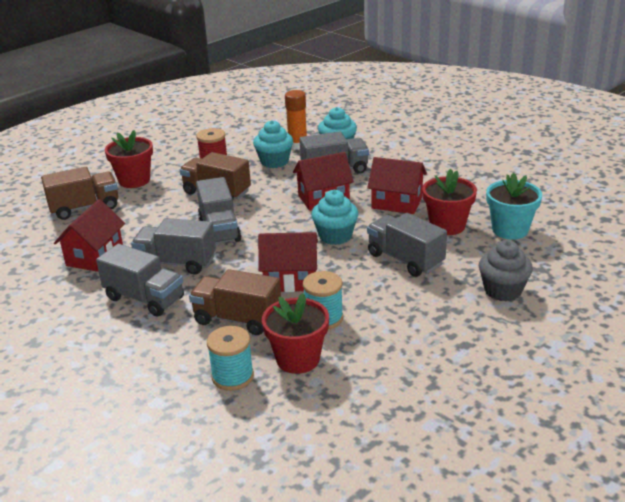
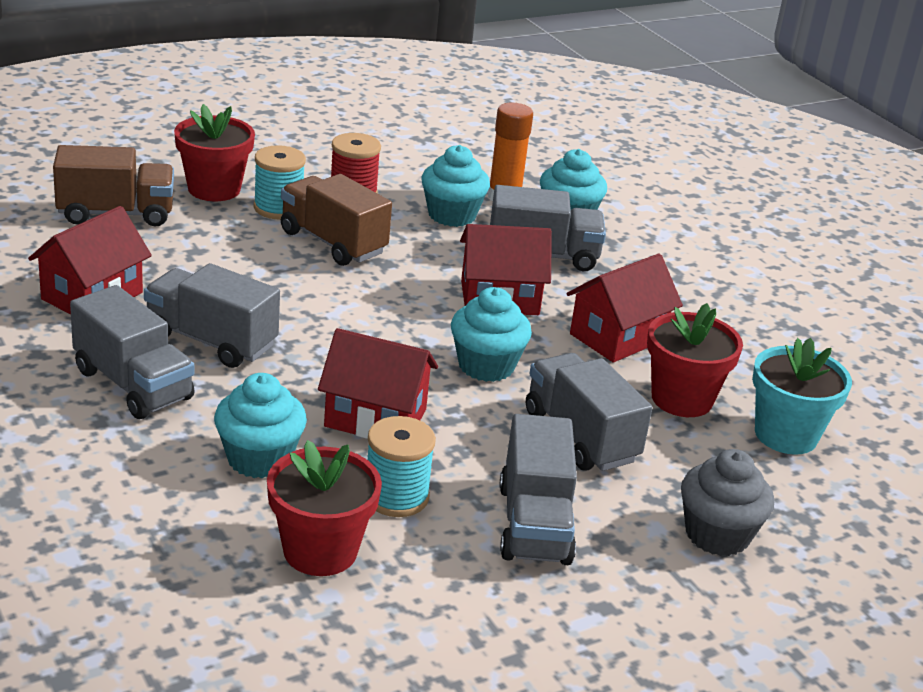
camera: 10 degrees right, 0 degrees up
brown truck [189,269,281,335] -> turquoise cupcake [214,373,307,478]
grey truck [196,177,241,244] -> grey truck moved to [500,414,577,565]
turquoise spool [207,326,254,391] -> turquoise spool moved to [254,145,306,220]
red house [367,157,427,214] -> red house turned 75 degrees counterclockwise [566,254,683,363]

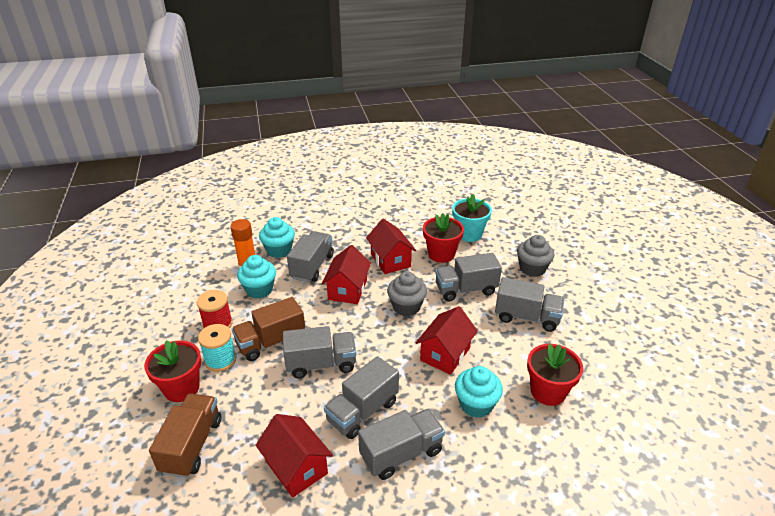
camera: 70 degrees left, 5 degrees up
turquoise spool [368,416,436,517] -> none
turquoise cupcake [451,287,532,382] -> grey cupcake [387,271,427,316]
none -> grey truck [283,326,356,379]

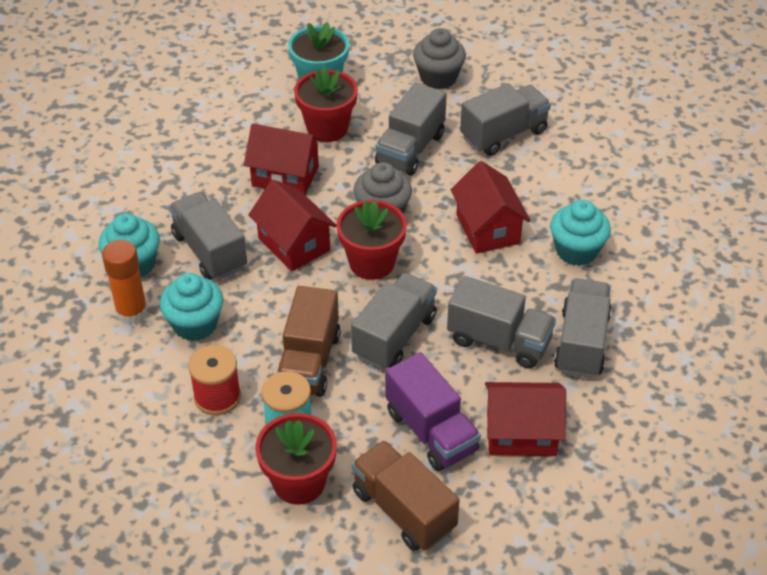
camera: 50 degrees left, 10 degrees up
grey truck [324,356,399,439] -> grey truck turned 60 degrees counterclockwise [447,276,556,368]
red flower pot [527,344,583,406] -> red flower pot moved to [336,200,407,280]
none -> purple truck [385,352,481,471]

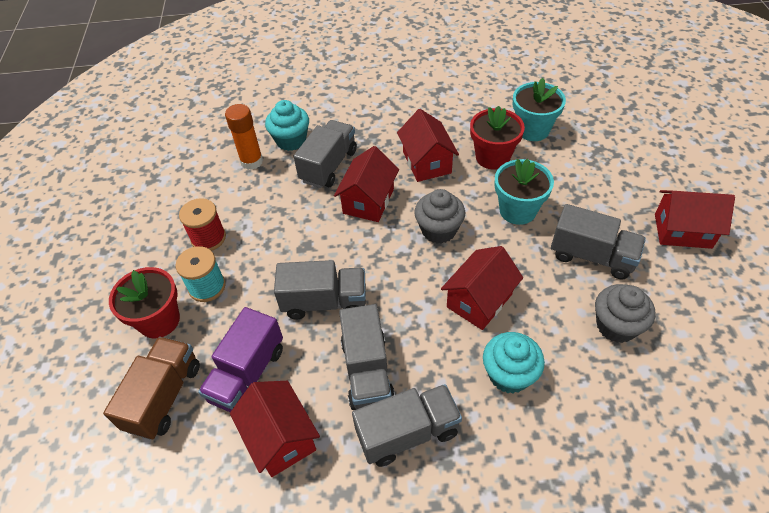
camera: 60 degrees right, 5 degrees up
turquoise cupcake [160,273,223,341] -> none
brown truck [277,286,340,397] -> none
red flower pot [336,200,407,280] -> none
grey truck [375,82,447,176] -> turquoise flower pot [494,159,554,225]
grey cupcake [413,28,466,90] -> grey cupcake moved to [595,284,656,343]
none -> red house [655,190,735,249]

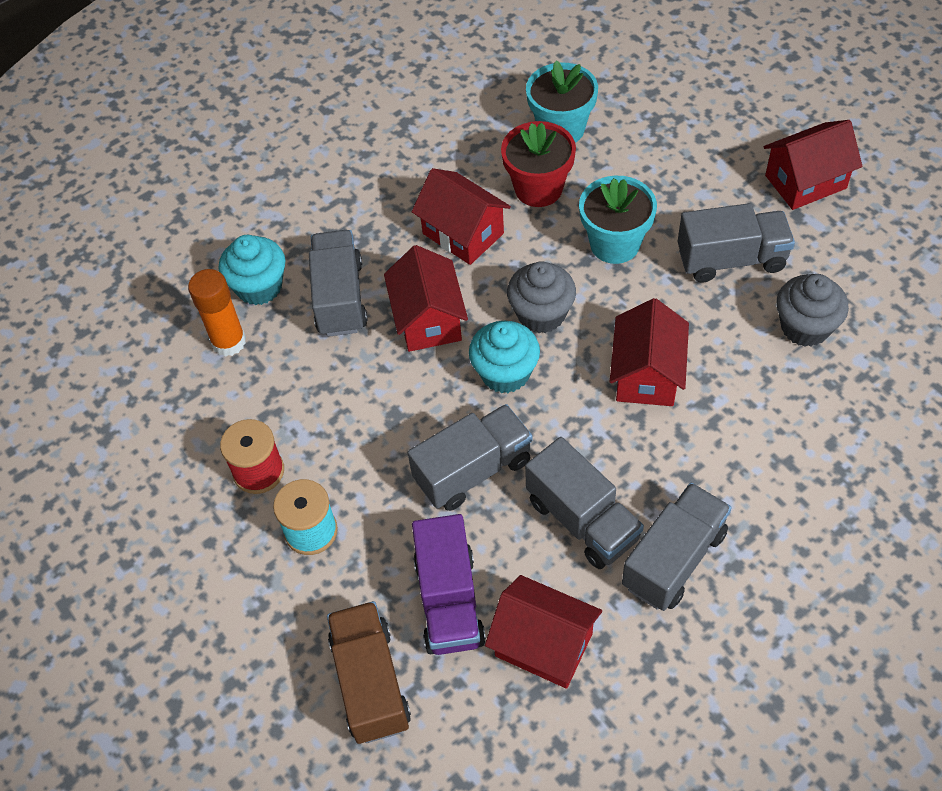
camera: 30 degrees left, 5 degrees up
red flower pot [109,267,180,338] -> none
turquoise cupcake [483,332,545,393] -> turquoise cupcake moved to [469,321,540,393]

